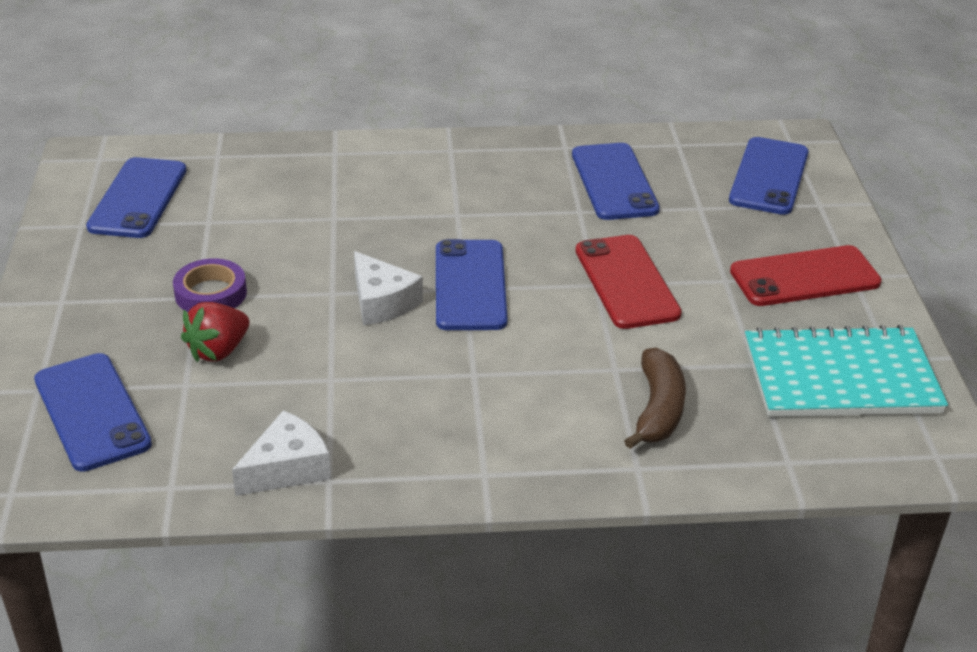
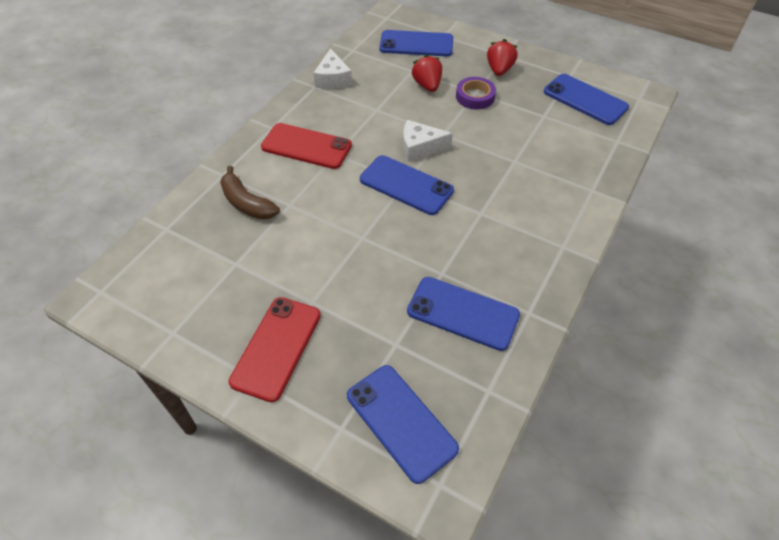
camera: 125 degrees right, 15 degrees up
red phone [576,235,682,329] -> red phone moved to [261,123,352,169]
turquoise notebook [745,325,948,417] -> none
none -> red strawberry [487,39,518,76]

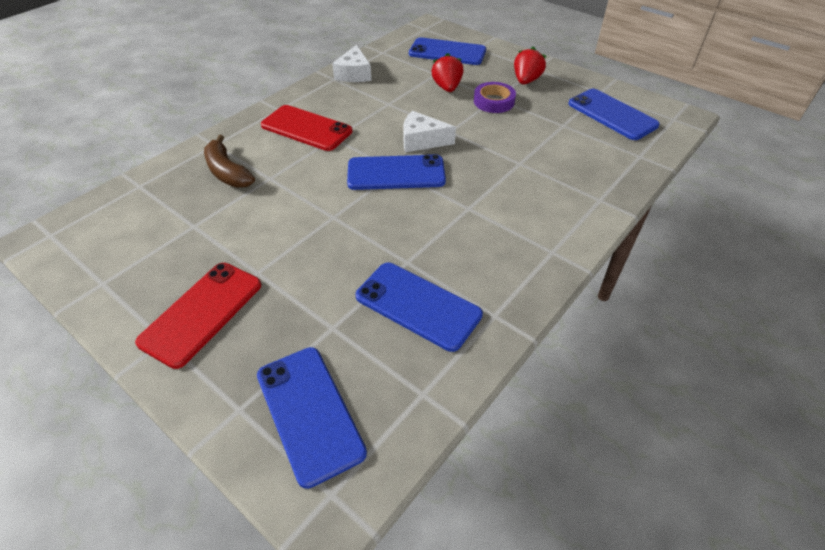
camera: 10 degrees right, 5 degrees down
blue phone [360,155,454,215] -> blue phone turned 45 degrees counterclockwise [347,154,446,190]

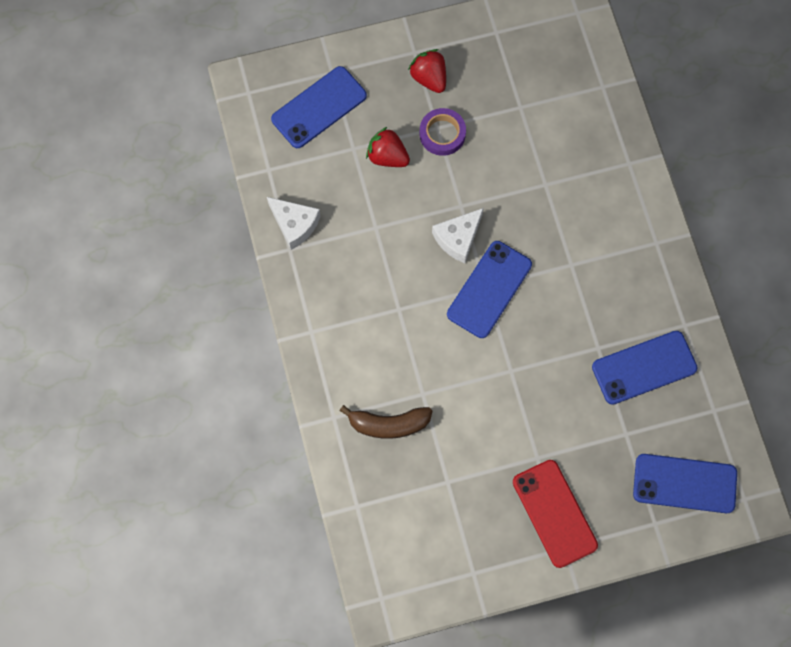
camera: 55 degrees left, 25 degrees up
red phone [261,105,352,151] -> none
blue phone [568,89,660,140] -> none

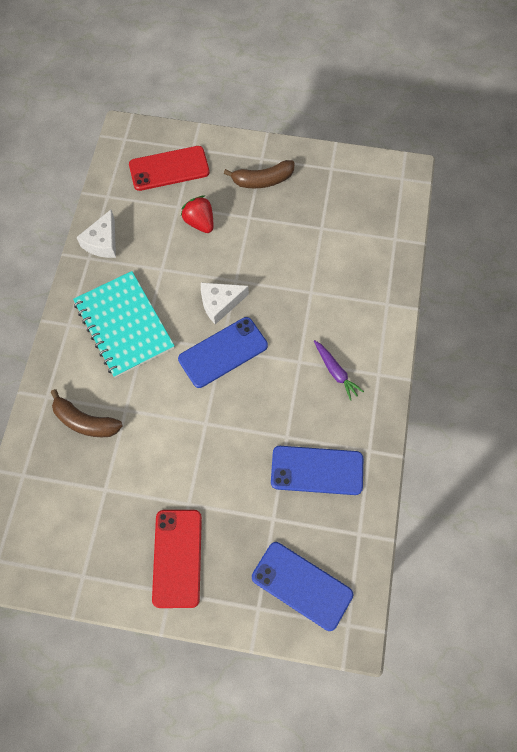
camera: 25 degrees right, 5 degrees down
white cheese [267,197,321,250] -> white cheese turned 45 degrees clockwise [76,210,116,258]
blue phone [271,66,367,148] -> red phone [129,146,210,191]
red strawberry [408,49,446,93] -> brown banana [224,160,294,188]
purple tape [420,108,466,156] -> none
none -> turquoise notebook [73,271,175,378]
none -> purple carrot [314,340,364,401]

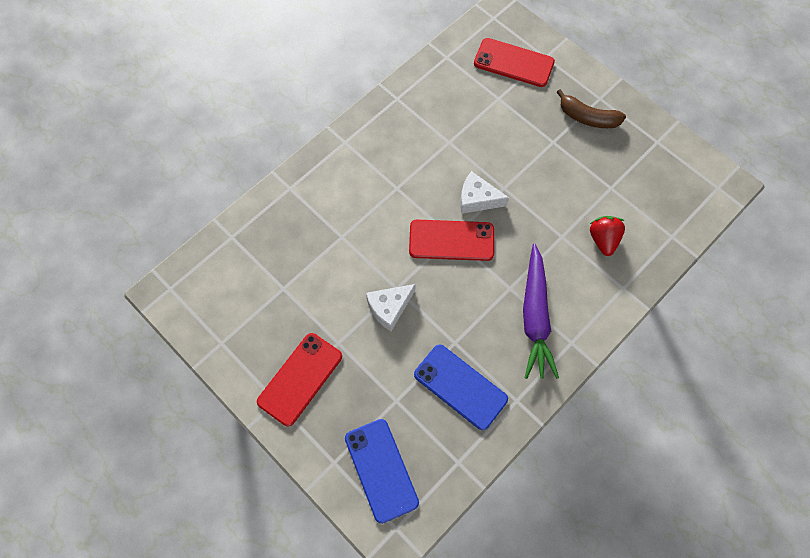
camera: 35 degrees right, 0 degrees up
brown banana [51,389,123,437] -> none
turquoise notebook [73,271,175,378] -> none
white cheese [76,210,116,258] -> white cheese moved to [366,284,416,331]
blue phone [178,317,268,388] -> red phone [409,220,494,261]
red strawberry [181,195,213,233] -> red strawberry moved to [590,216,625,256]
purple carrot [314,340,364,401] -> purple carrot [523,243,559,379], size x1.91

